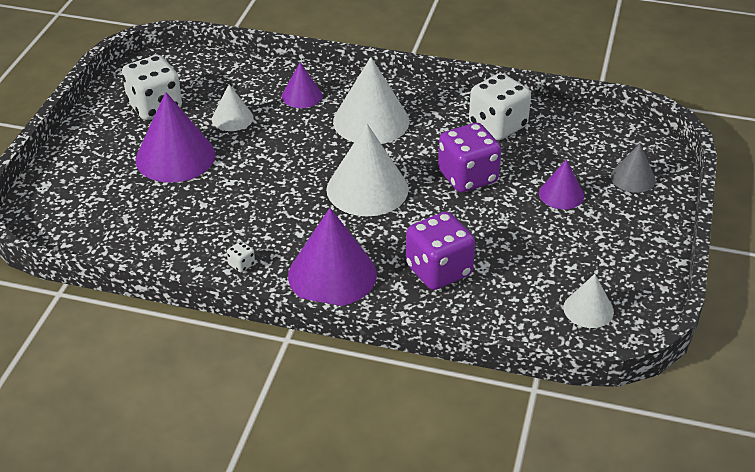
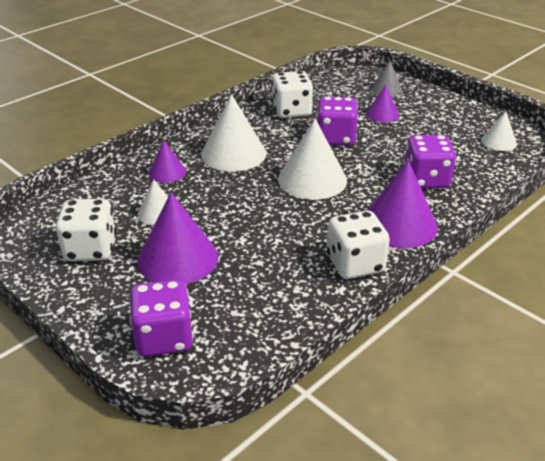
camera: 60 degrees left, 5 degrees down
white dice [227,241,255,272] -> white dice [327,211,390,279], size x2.50
none -> purple dice [130,279,193,357]

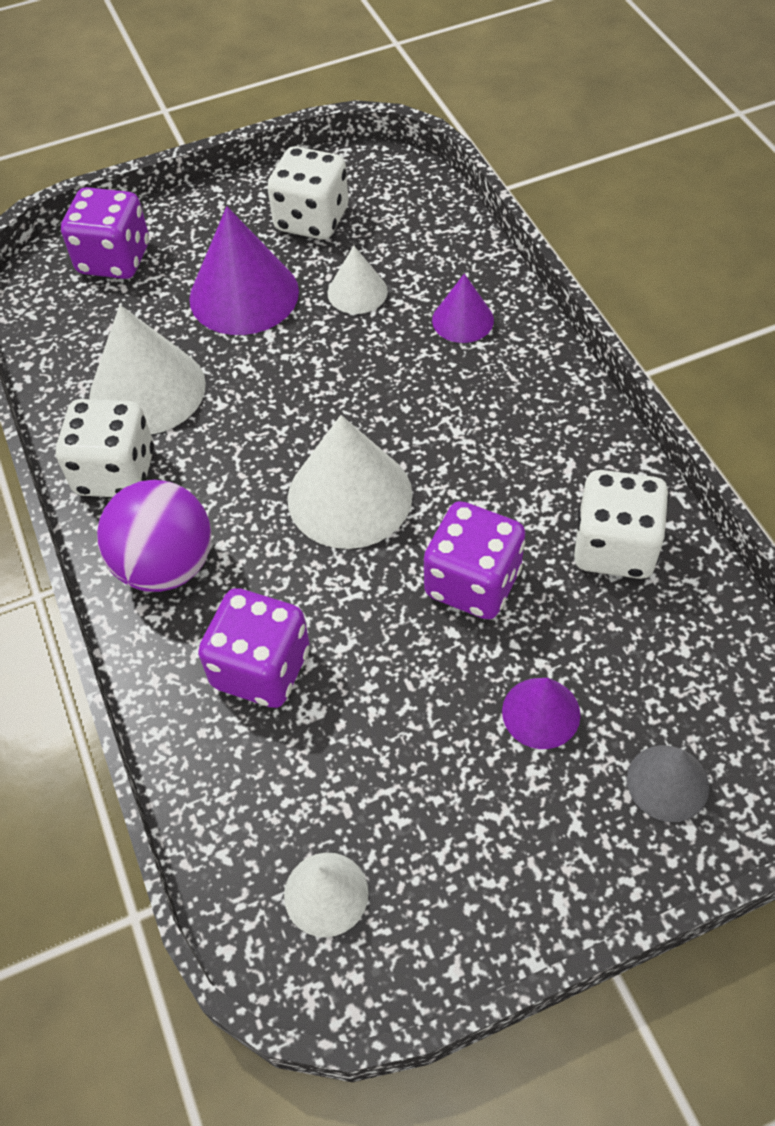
camera: 115 degrees right, 20 degrees up
white cone [201,94,266,172] -> white cone moved to [89,305,206,434]
purple cone [367,160,438,248] -> purple ball [97,480,212,592]

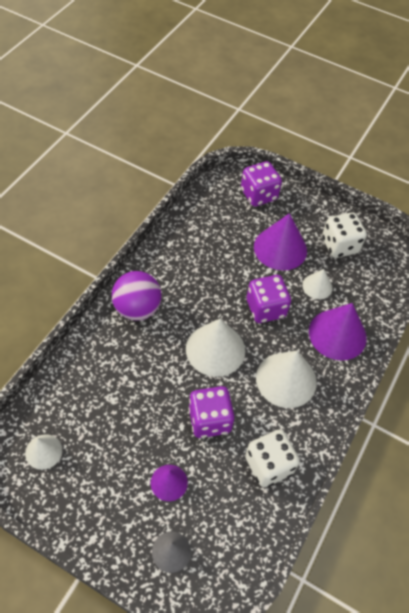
camera: 45 degrees right, 0 degrees up
white dice [56,399,154,497] -> none
white cone [89,305,206,434] -> white cone moved to [256,351,317,408]
purple dice [198,588,310,708] -> purple dice moved to [247,275,291,323]
purple cone [432,274,494,343] -> purple cone [309,303,367,361], size x1.83

